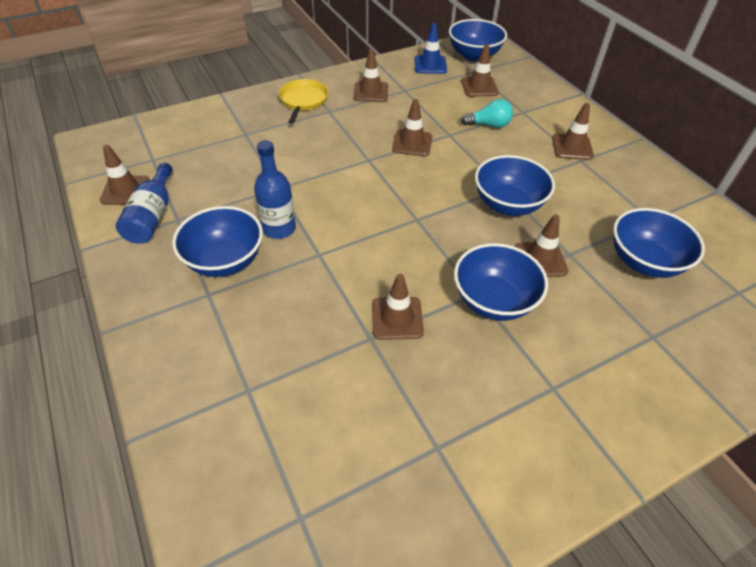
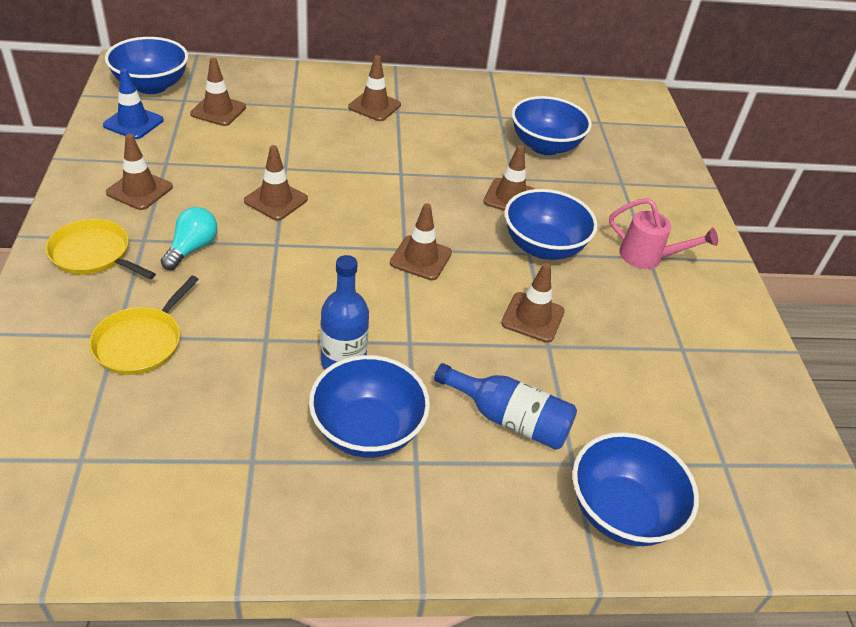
camera: 70 degrees left, 5 degrees down
brown traffic cone [100,145,150,205] -> brown traffic cone moved to [390,203,452,280]
blue bottle [116,163,173,244] -> blue bottle moved to [434,363,577,450]
turquoise light bulb [461,99,513,128] -> turquoise light bulb moved to [161,207,217,270]
blue bowl [475,155,555,216] -> blue bowl moved to [572,432,699,546]
none -> yellow pan [89,276,199,375]
none -> pink watering can [609,198,718,269]

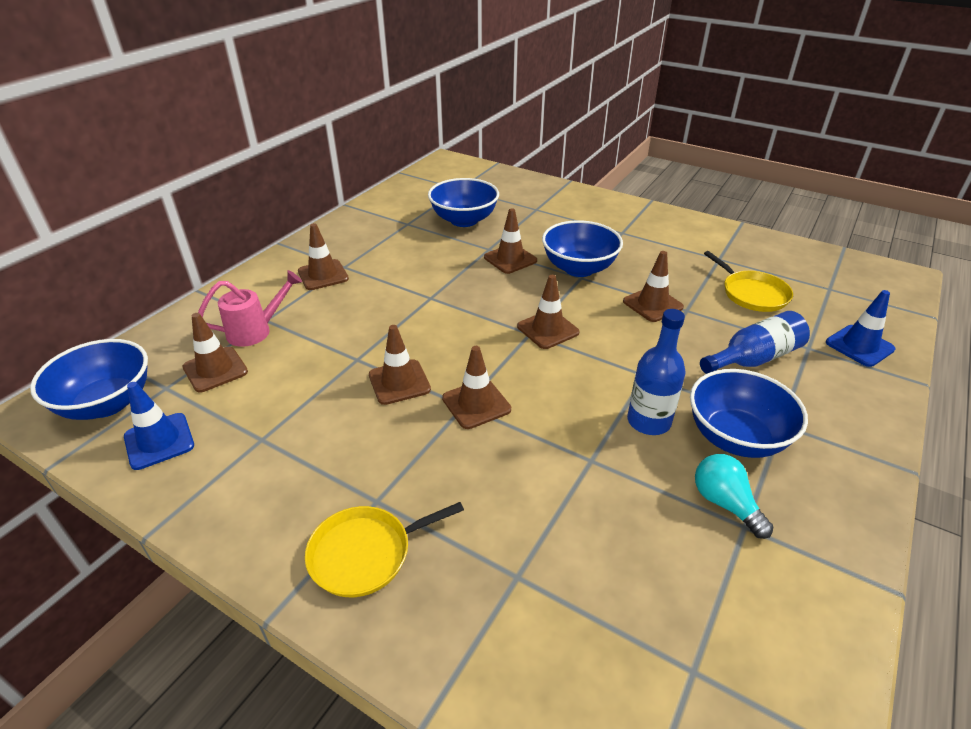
camera: 50 degrees left, 5 degrees down
yellow pan [89,276,199,375] -> yellow pan moved to [704,251,793,312]
brown traffic cone [106,134,173,210] -> brown traffic cone moved to [442,346,511,429]
turquoise light bulb [161,207,217,270] -> turquoise light bulb moved to [695,454,773,539]
blue bowl [572,432,699,546] -> blue traffic cone [826,290,895,367]
pink watering can [609,198,718,269] -> pink watering can moved to [198,270,302,347]

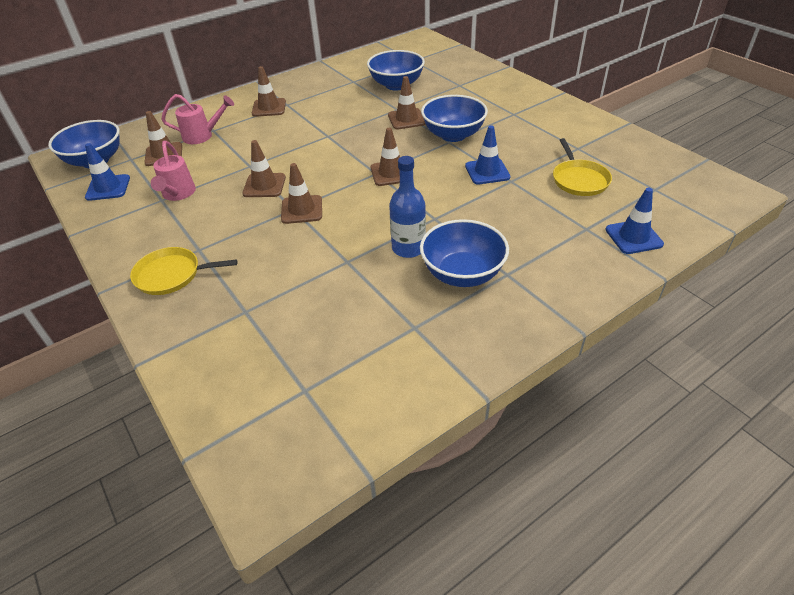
camera: 25 degrees right, 5 degrees up
brown traffic cone [623,251,684,322] -> blue traffic cone [465,125,510,184]
turquoise light bulb [695,454,773,539] -> none
blue bottle [700,311,810,374] -> none
none -> pink watering can [151,141,196,201]

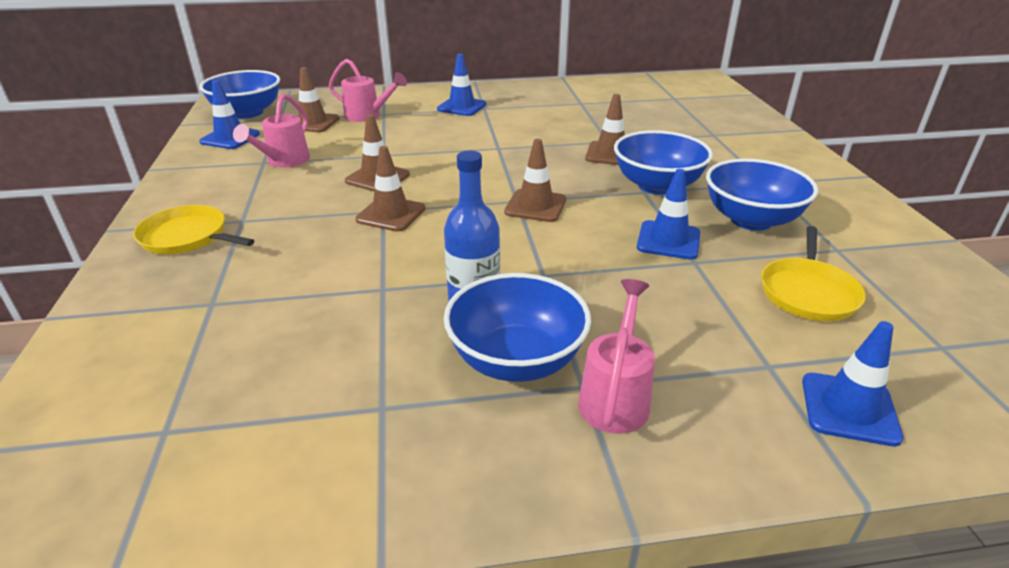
camera: 25 degrees right, 10 degrees down
brown traffic cone [252,66,286,117] -> blue traffic cone [437,54,486,116]
blue bowl [367,50,425,91] -> blue bowl moved to [706,159,818,231]
none -> pink watering can [578,279,655,434]

